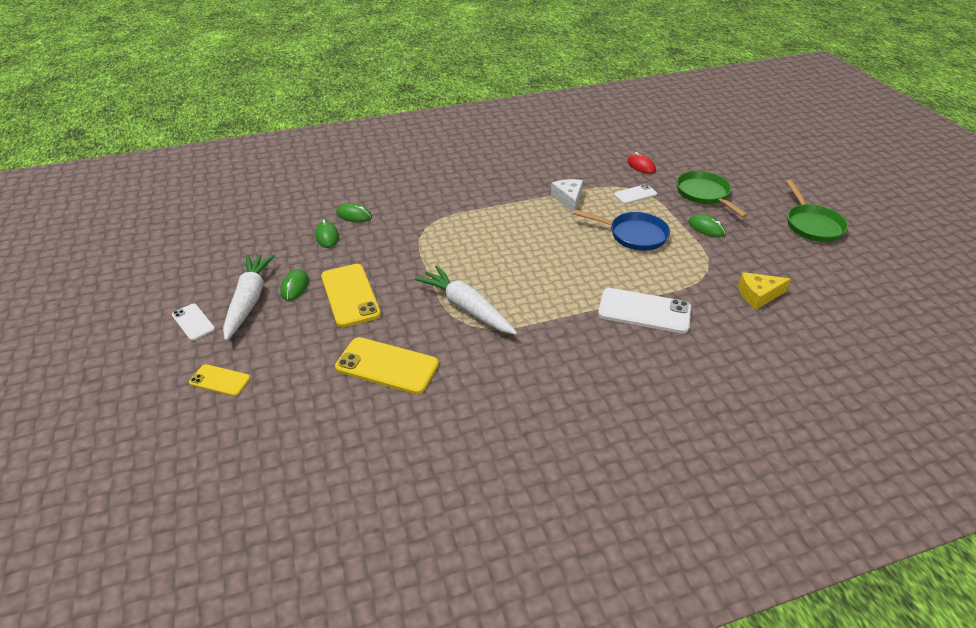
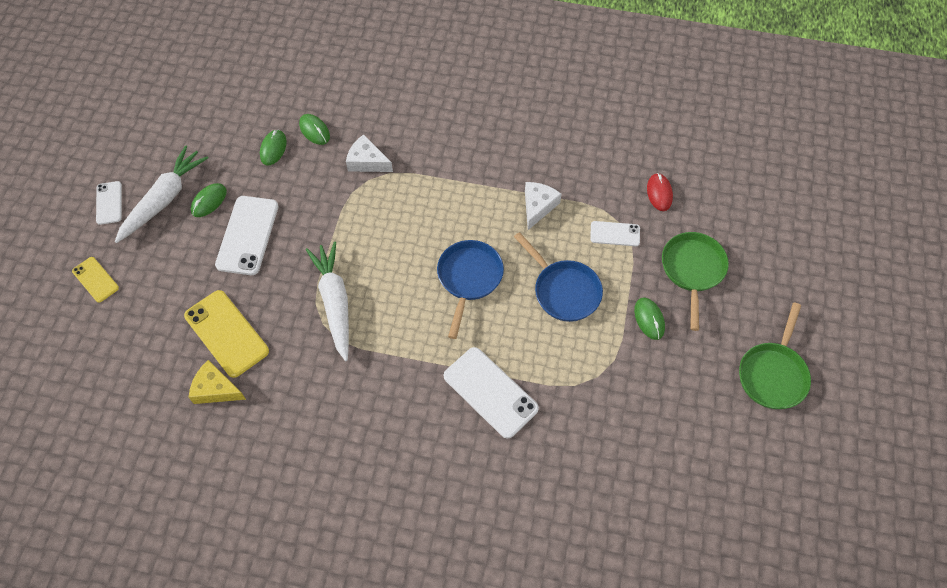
camera: 30 degrees right, 20 degrees up
yellow phone [321,264,381,327] -> white phone [215,196,278,275]
yellow cheese [738,272,791,310] -> yellow cheese moved to [188,360,246,404]
none -> white cheese [346,134,393,172]
none -> blue pan [437,240,504,339]

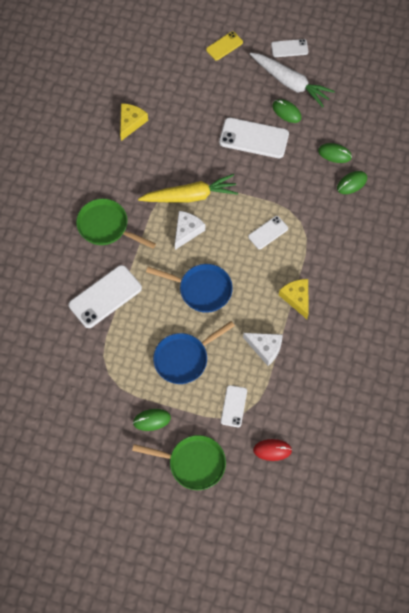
camera: 95 degrees right, 5 degrees up
yellow phone [184,290,269,378] -> none
white carrot [306,241,349,361] -> yellow carrot [138,174,238,202]
white cheese [346,134,393,172] -> white cheese moved to [175,211,205,250]
green pan [739,303,811,409] -> green pan moved to [76,199,156,249]
none -> white phone [248,216,288,249]
none -> yellow cheese [279,279,308,319]

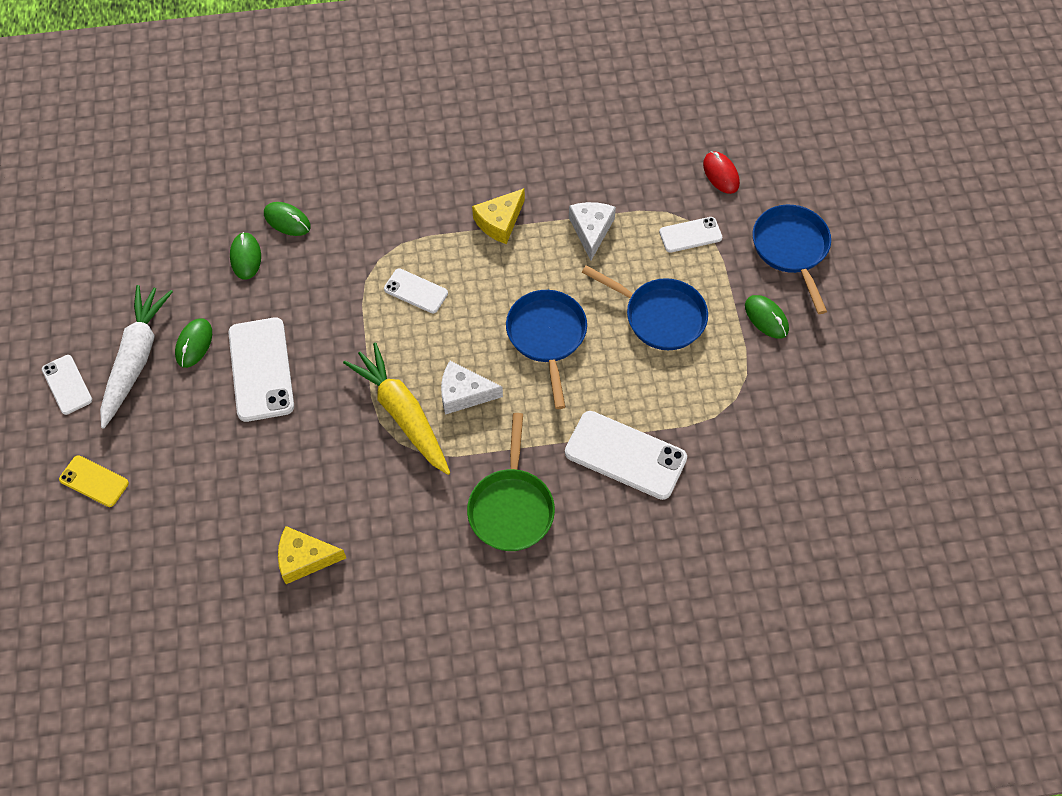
camera: 115 degrees left, 5 degrees down
green pan [132,435,226,490] -> blue pan [752,205,831,314]

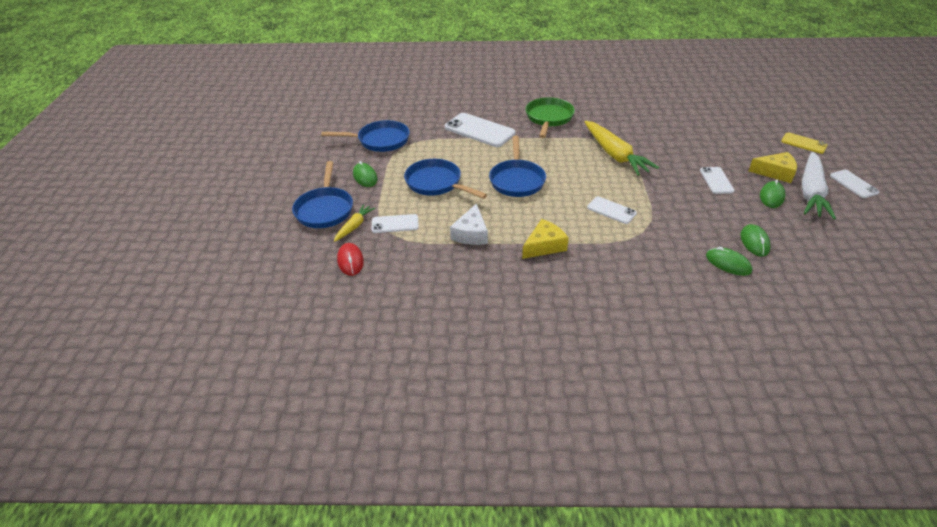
camera: 170 degrees left, 20 degrees down
white phone [228,318,294,422] -> white phone [700,167,735,194], size x0.56
yellow cheese [278,526,346,584] -> yellow cheese moved to [749,152,797,183]
white cheese [441,361,503,415] -> none
none -> blue pan [321,120,410,152]
none -> yellow carrot [334,204,375,242]

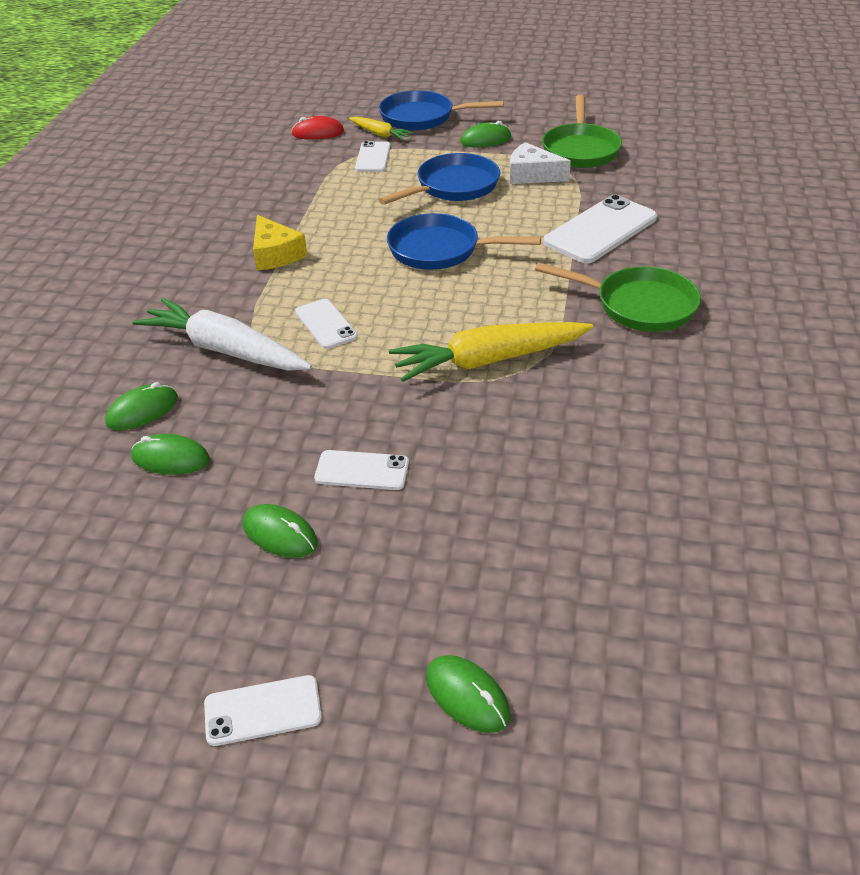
camera: 100 degrees right, 0 degrees up
blue pan [321,120,410,152] -> green pan [542,95,622,168]
white cheese [450,203,488,245] -> white cheese moved to [509,142,571,184]
white phone [587,197,637,224] -> white phone turned 75 degrees counterclockwise [295,299,358,349]
yellow cheese [749,152,797,183] -> none
yellow phone [781,133,828,154] -> green mouse [426,655,510,733]
white carrot [802,152,836,220] -> white carrot moved to [133,298,312,370]

